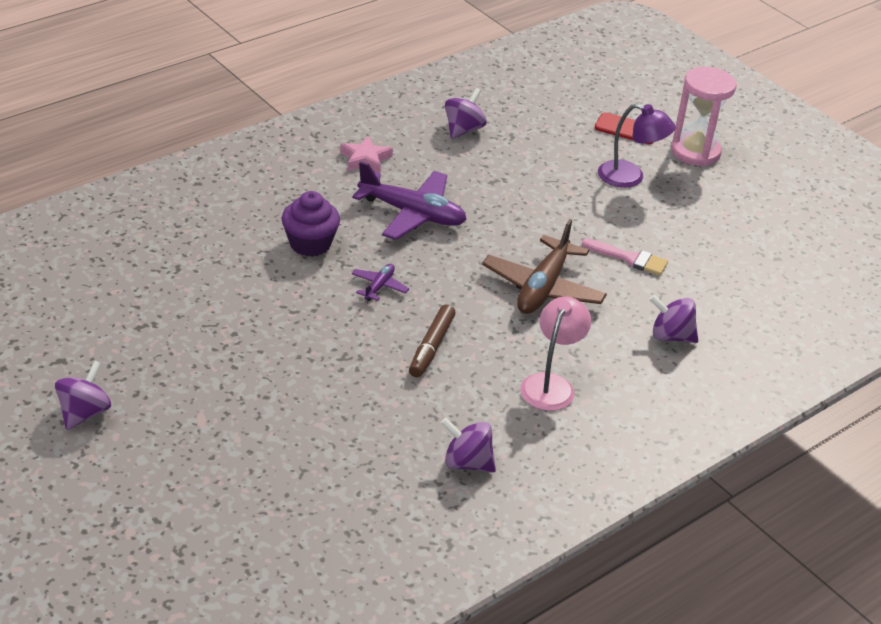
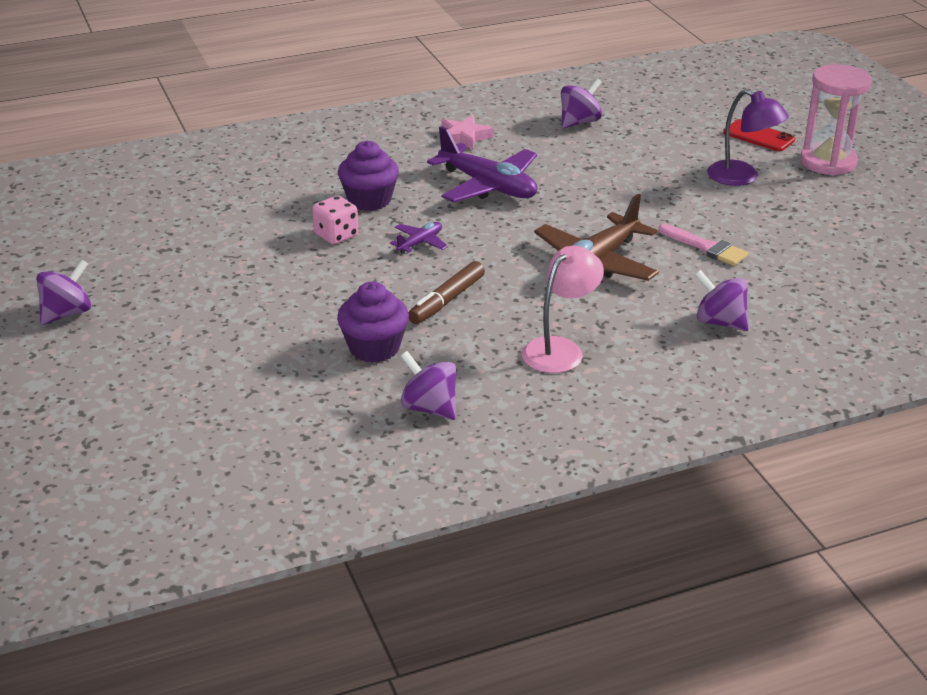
camera: 20 degrees right, 5 degrees down
none -> pink dice [312,196,359,244]
none -> purple cupcake [337,281,409,363]

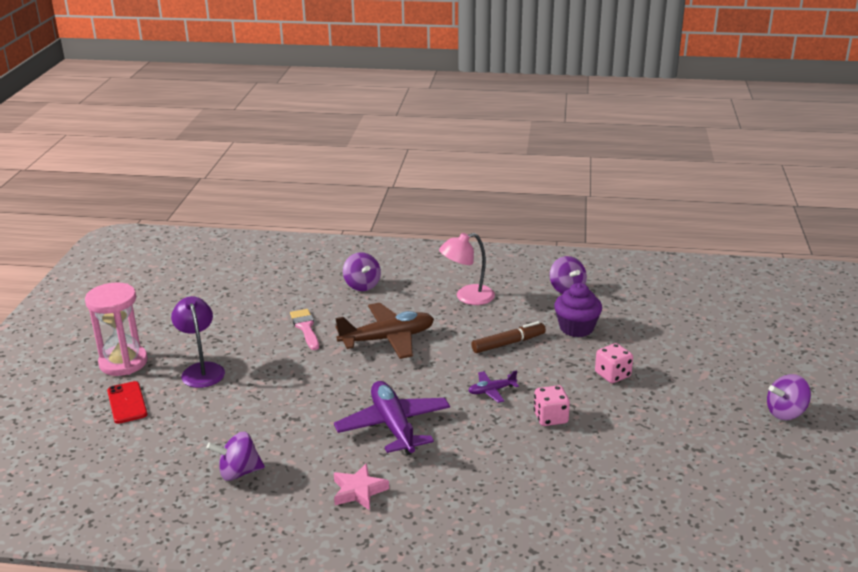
camera: 150 degrees left, 5 degrees down
purple cupcake [338,141,399,211] -> none
none -> pink dice [595,343,633,383]

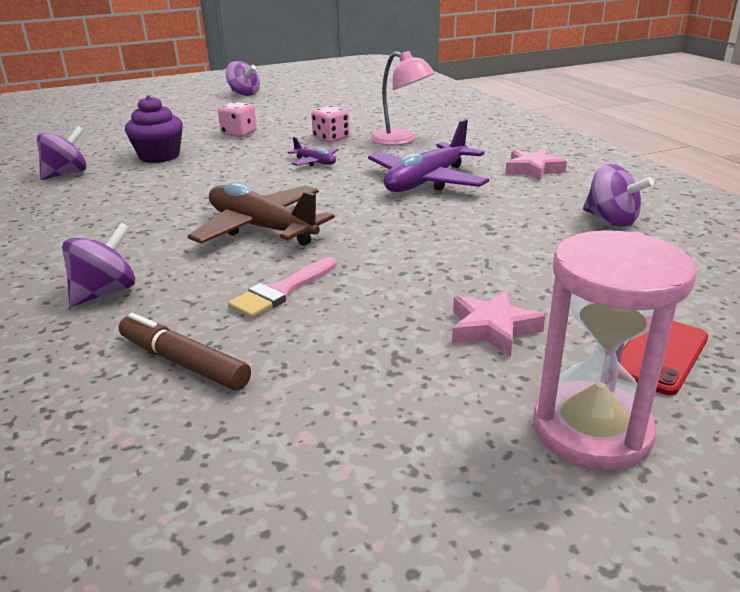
camera: 120 degrees left, 0 degrees up
purple lamp [171,296,225,388] -> pink star [452,290,545,357]
pink lamp [439,233,495,305] -> pink lamp moved to [371,51,435,145]
brown marker [471,321,546,353] -> brown marker moved to [119,313,251,390]

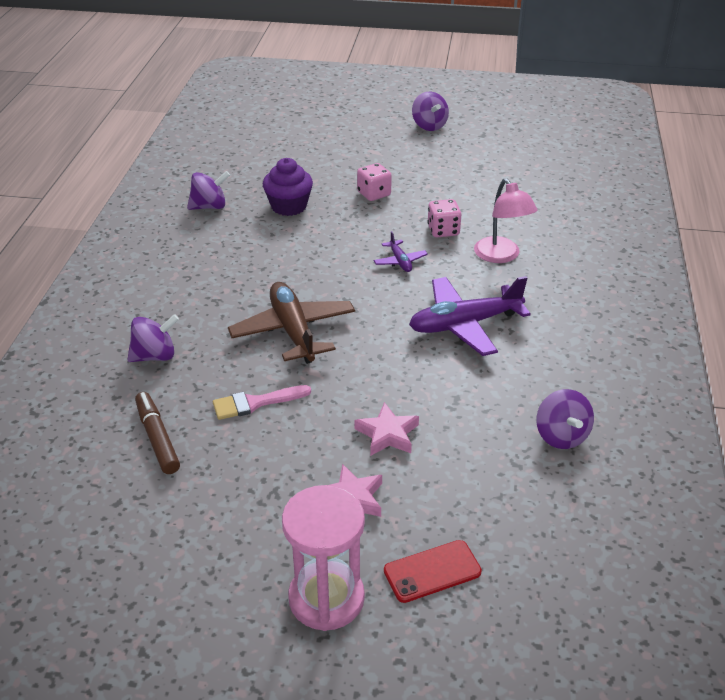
camera: 30 degrees right, 10 degrees up
pink star [505,149,567,181] -> pink star moved to [354,402,419,456]

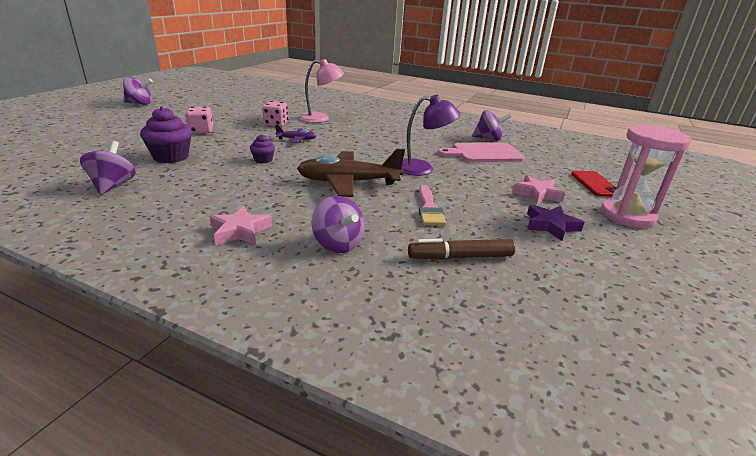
camera: 75 degrees left, 10 degrees down
purple spinning top [127,314,179,362] -> purple spinning top turned 150 degrees clockwise [312,196,365,253]
pink star [354,402,419,456] -> pink star moved to [209,206,272,245]
purple plane [409,276,531,356] -> none
none -> purple cupcake [250,134,275,163]
none -> purple lamp [401,95,460,176]
none -> pink cutting board [438,143,525,162]
none -> purple star [527,205,585,241]

